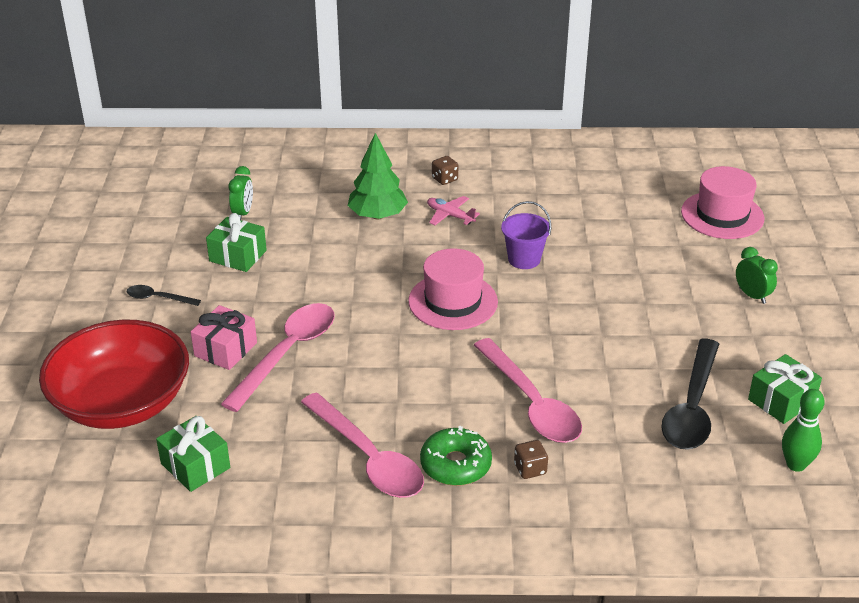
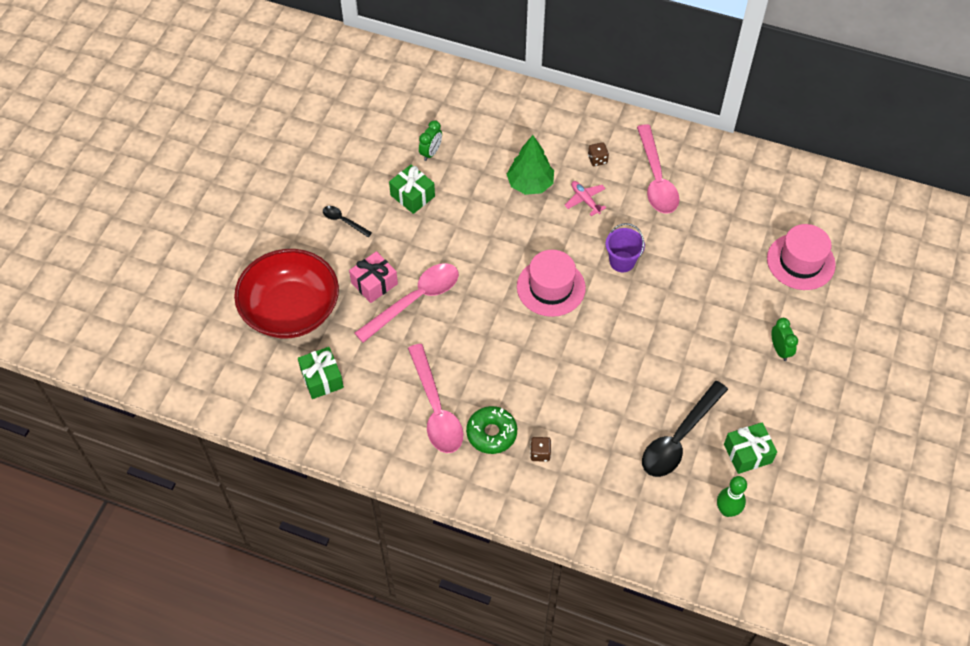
camera: 20 degrees right, 20 degrees up
pink spoon [474,338,582,443] -> pink spoon moved to [637,124,679,214]

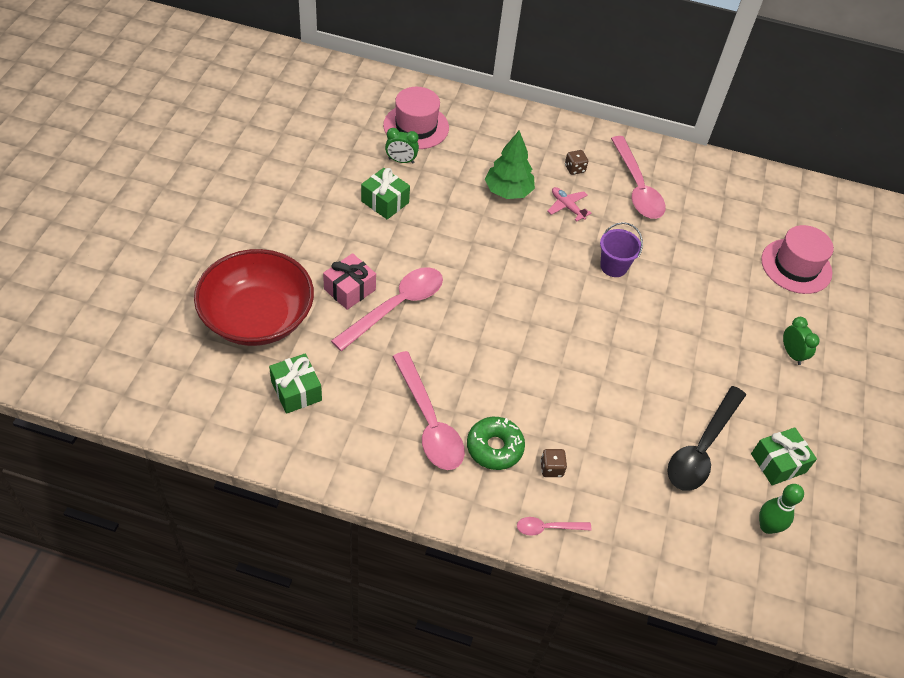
camera: 10 degrees left, 5 degrees down
black spoon [323,206,372,237] -> none
green clock [419,120,442,161] -> green clock turned 75 degrees clockwise [385,128,419,164]
pink hat [517,250,586,317] -> pink hat moved to [383,87,449,149]
none -> pink spoon [517,517,591,536]

